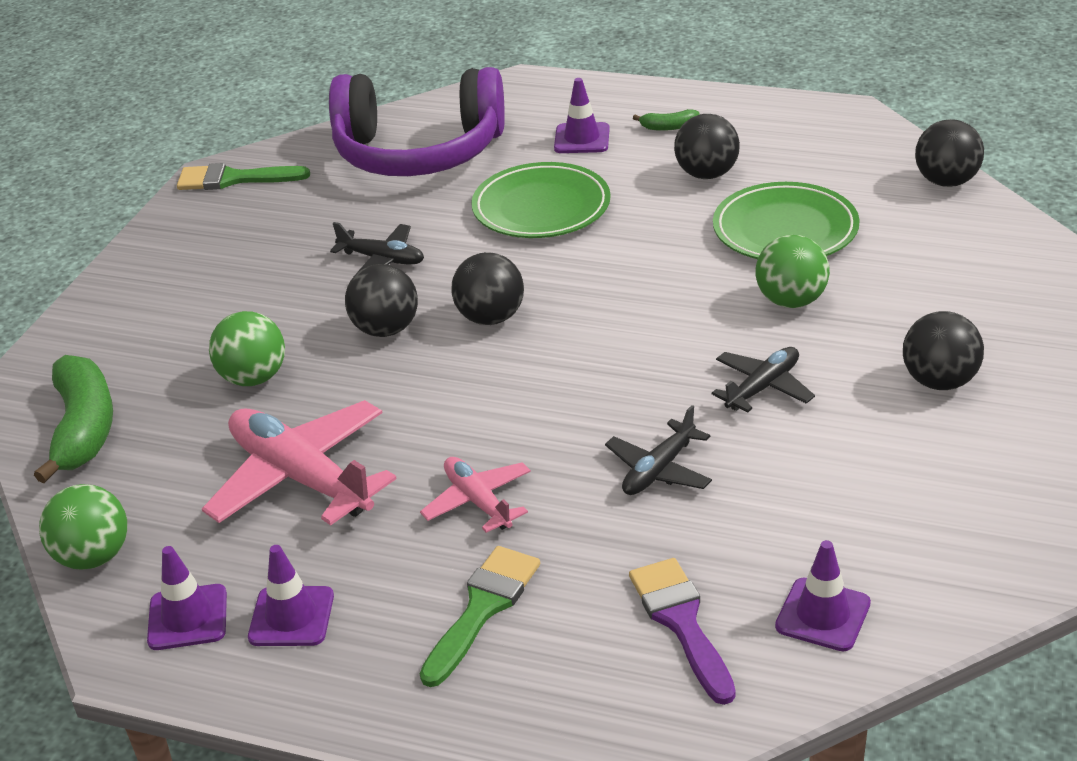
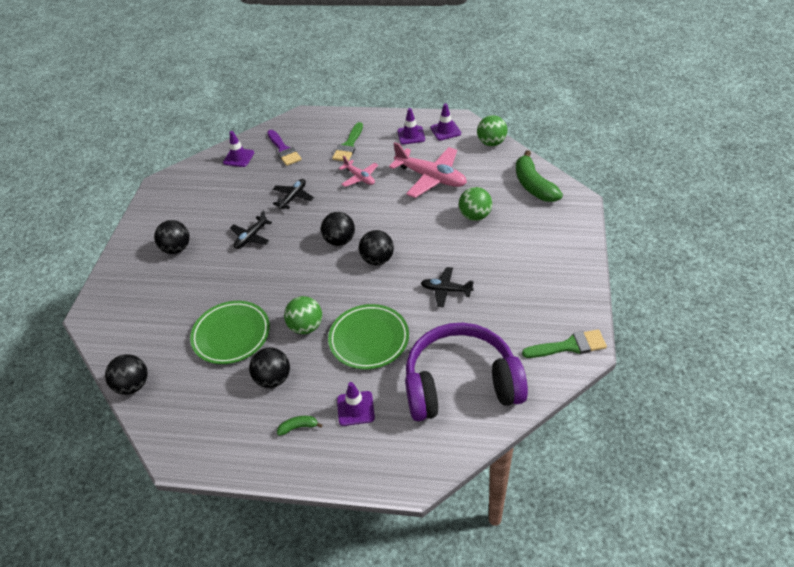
camera: 170 degrees right, 10 degrees up
black ball [345,264,418,337] -> black ball moved to [321,212,355,246]
green ball [756,235,830,308] -> green ball moved to [284,296,322,334]

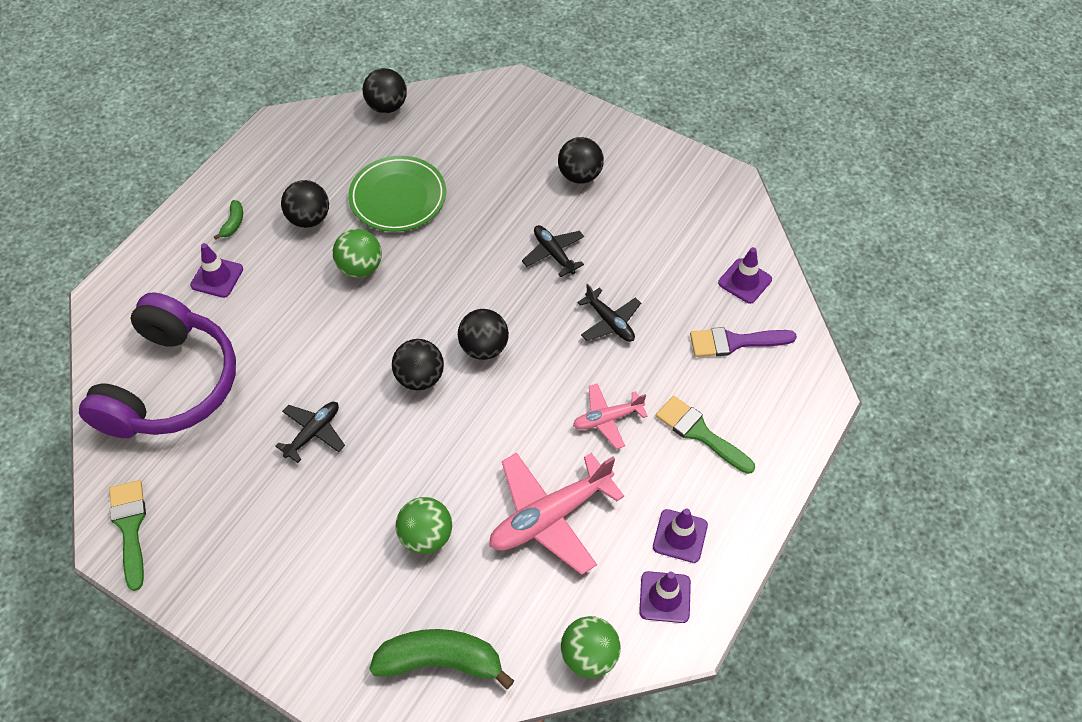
camera: 110 degrees right, 10 degrees up
green plate [328,304,409,369] -> none
green brush [522,329,607,358] -> green brush turned 150 degrees clockwise [109,480,146,591]

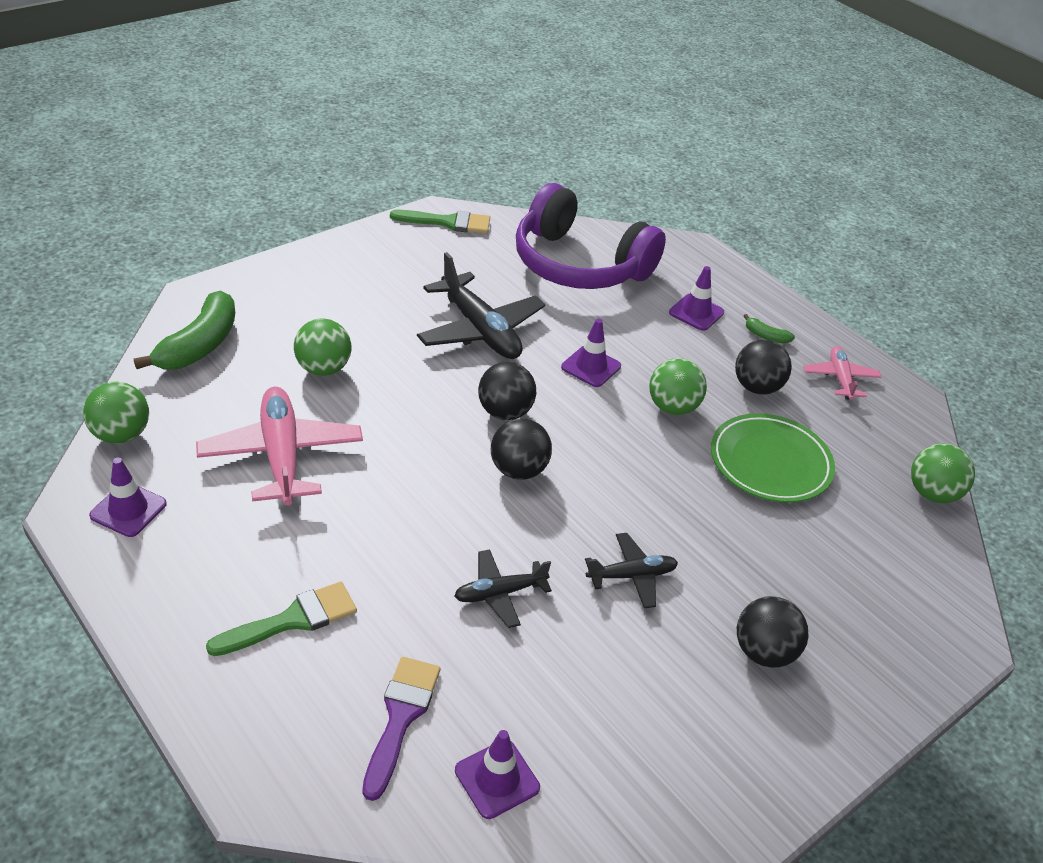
camera: 105 degrees right, 15 degrees down
black plane [275,402,345,463] -> black plane [417,252,545,359], size x1.81
black ball [363,68,407,113] -> green ball [911,443,975,503]
pink plane [573,383,648,449] -> pink plane moved to [803,346,881,400]
purple traffic cone [653,508,708,563] -> purple traffic cone moved to [561,319,621,387]

